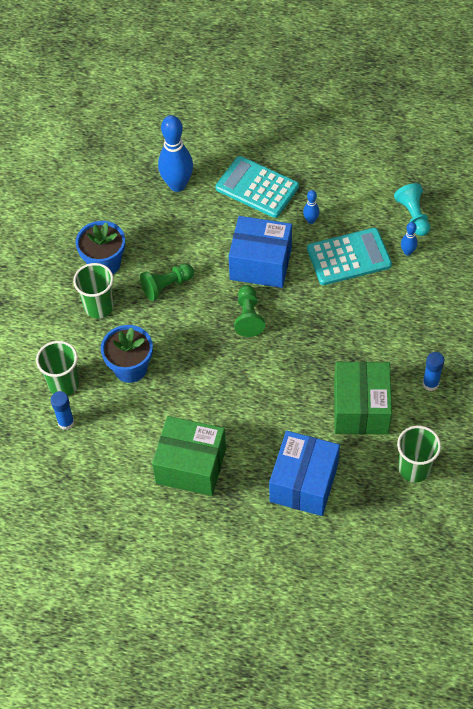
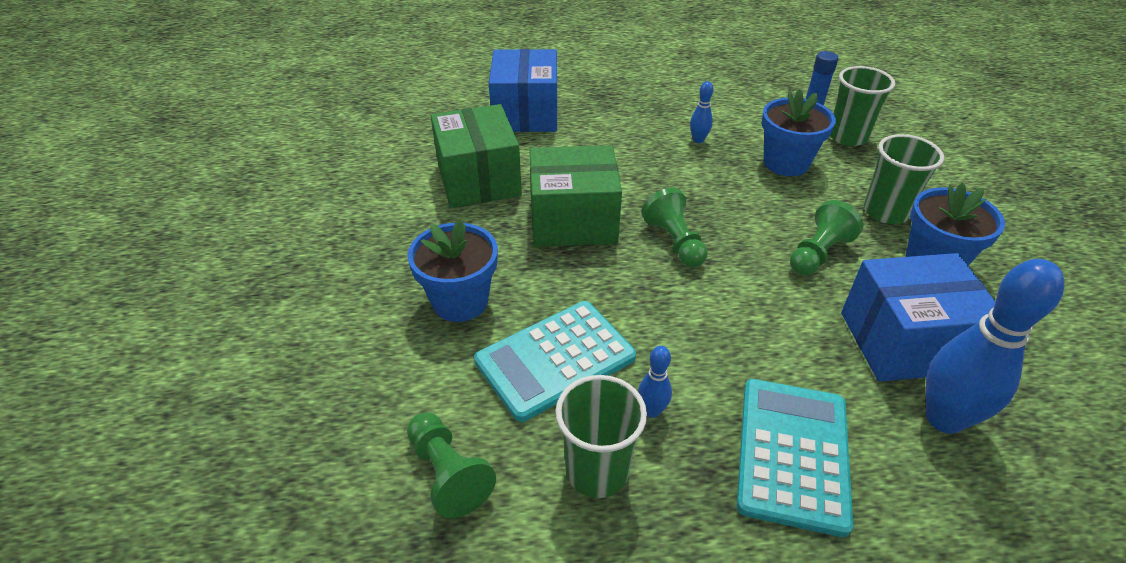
camera: 160 degrees right, 15 degrees down
green box [152,416,226,496] -> green box moved to [530,145,622,247]
turquoise calculator [215,156,299,218] -> turquoise calculator turned 90 degrees counterclockwise [737,379,853,537]
blue box [229,216,292,288] -> blue box moved to [841,253,996,381]
turquoise pawn [394,183,430,236] -> green pawn [407,412,496,518]
green cup [397,426,441,482] -> green cup moved to [555,375,647,498]
blue bowling pin [401,222,418,256] -> blue bowling pin moved to [690,81,713,143]
blue glue stick [423,352,444,391] -> none
none -> blue flower pot [408,219,498,322]

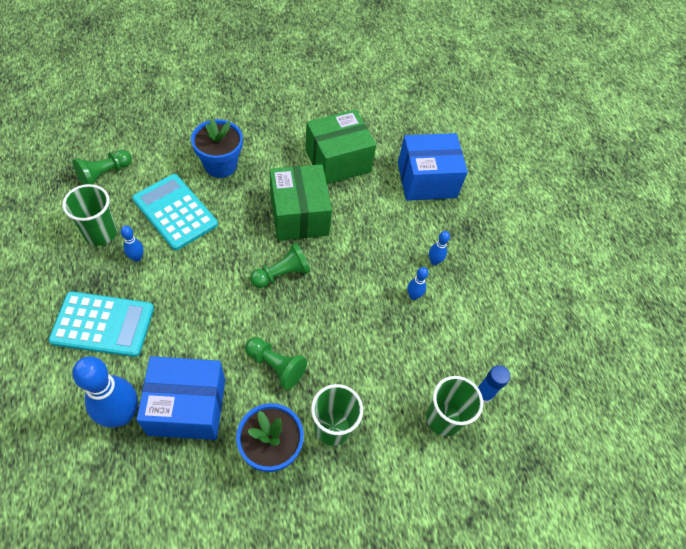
camera: 75 degrees right, 15 degrees up
blue flower pot [761,89,836,176] -> none
blue box [841,253,996,381] -> blue box turned 75 degrees counterclockwise [136,356,225,440]
none -> blue bowling pin [429,231,450,265]

